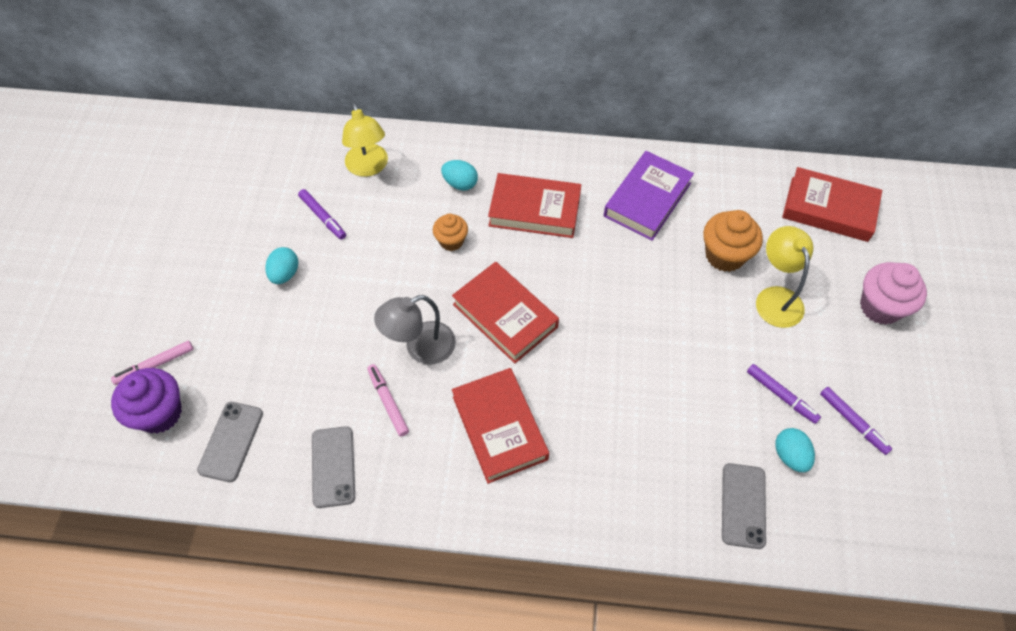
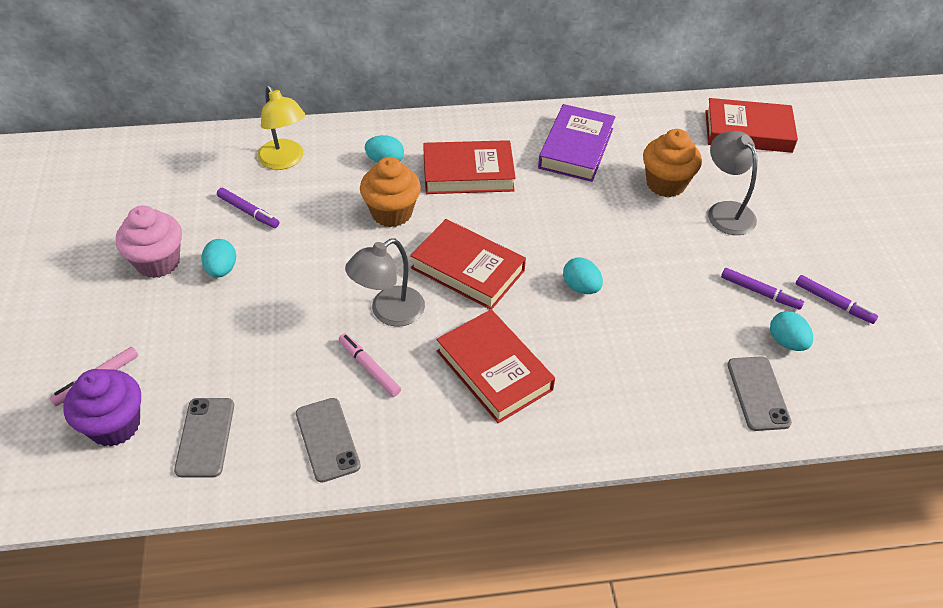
camera: 15 degrees left, 10 degrees down
orange cupcake [433,214,468,251] -> orange cupcake [360,157,421,227], size x1.62
yellow lamp [756,226,813,328] -> grey lamp [708,131,757,235]
pink cupcake [860,262,927,325] -> pink cupcake moved to [116,206,182,278]
none -> turquoise egg [563,258,603,294]

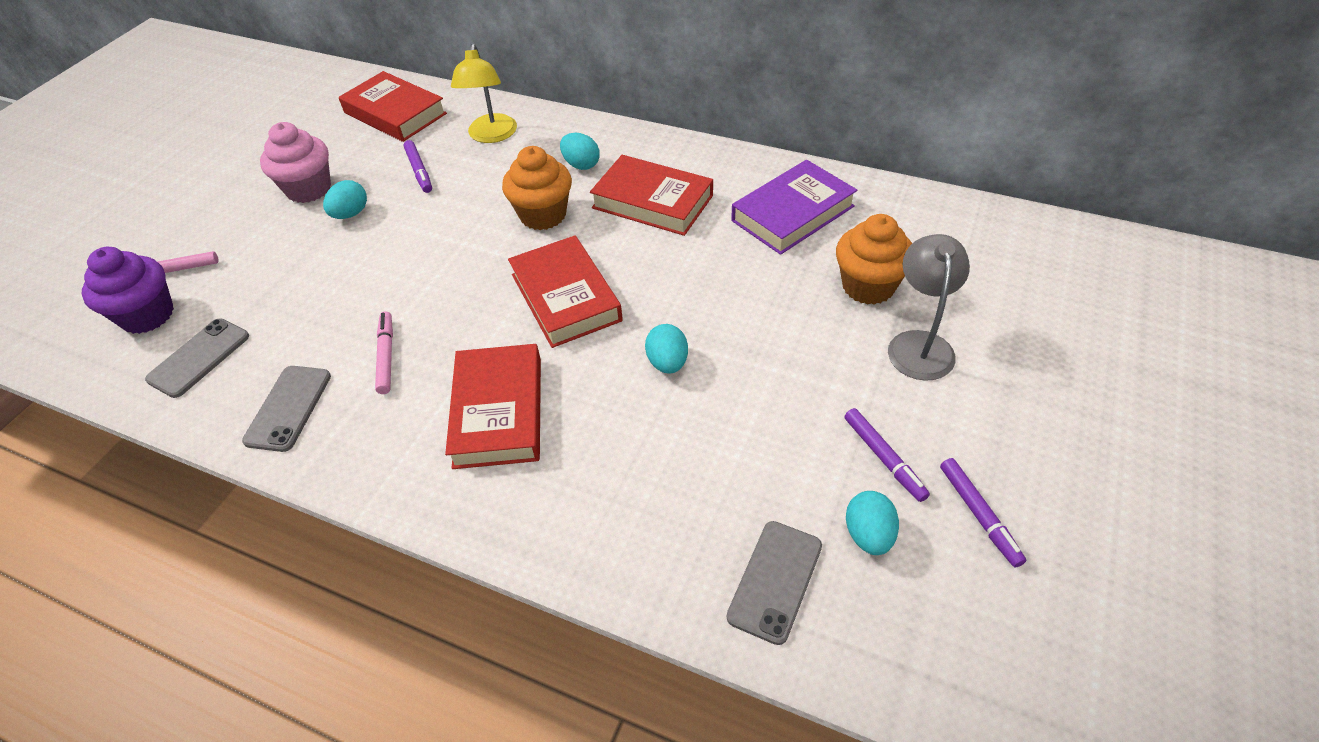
camera: 35 degrees right, 0 degrees up
grey lamp [345,238,425,327] -> none
red book [706,98,798,153] -> red book moved to [339,71,447,142]

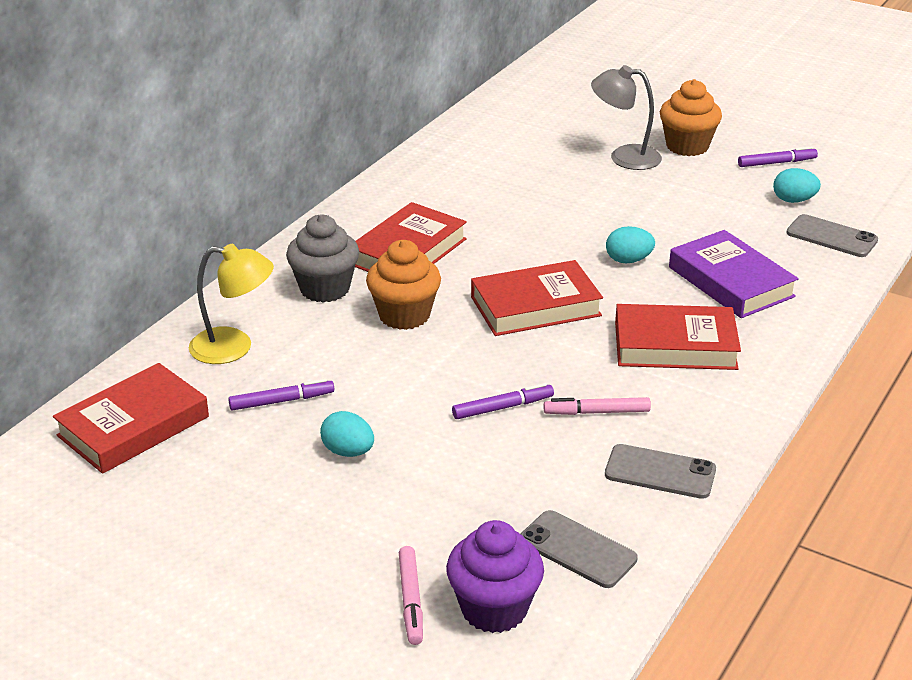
camera: 85 degrees left, 15 degrees down
pink cupcake [260,122,331,203] -> none
turquoise egg [560,133,600,170] -> grey cupcake [286,214,359,303]
purple book [731,160,857,255] -> purple book moved to [669,230,799,318]
orange cupcake [836,214,912,305] -> orange cupcake moved to [660,79,722,156]
purple marker [844,408,930,502] -> purple marker moved to [452,383,554,419]

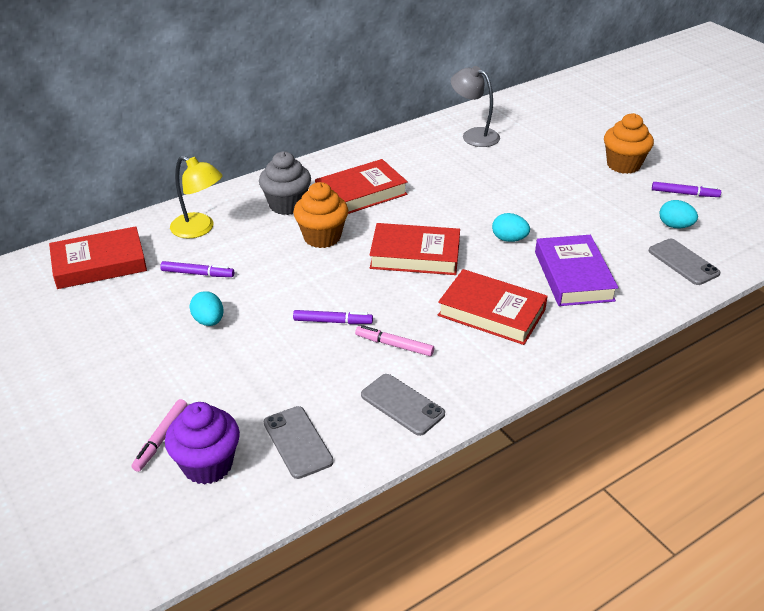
camera: 25 degrees right, 5 degrees up
grey lamp [591,65,662,170] -> grey lamp moved to [451,66,500,147]

